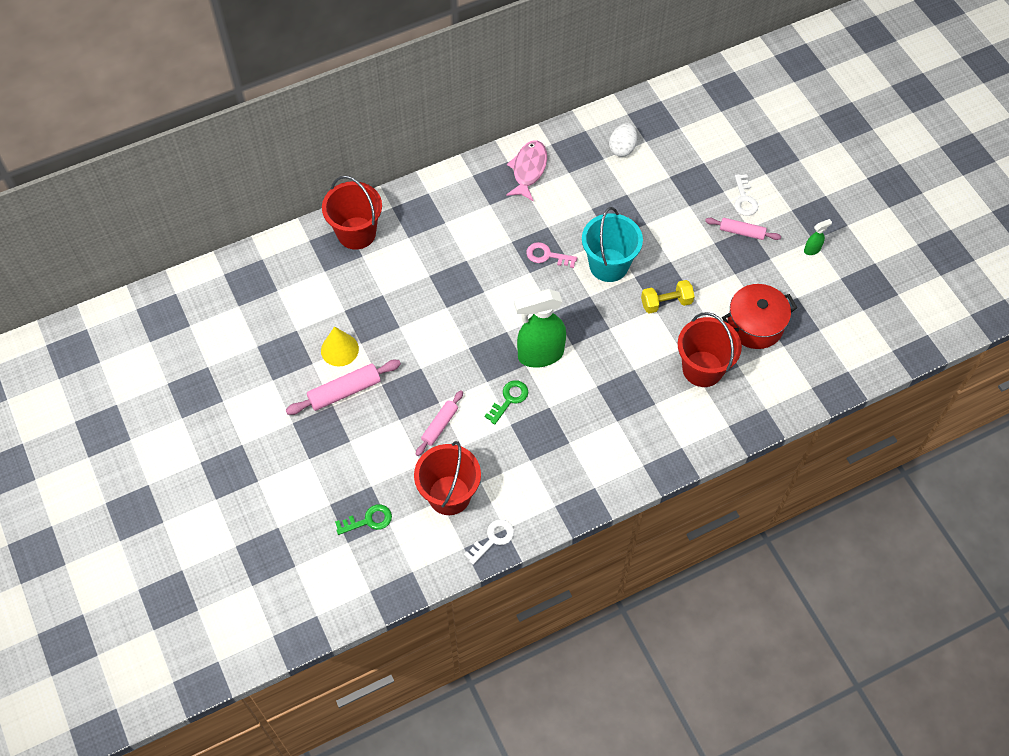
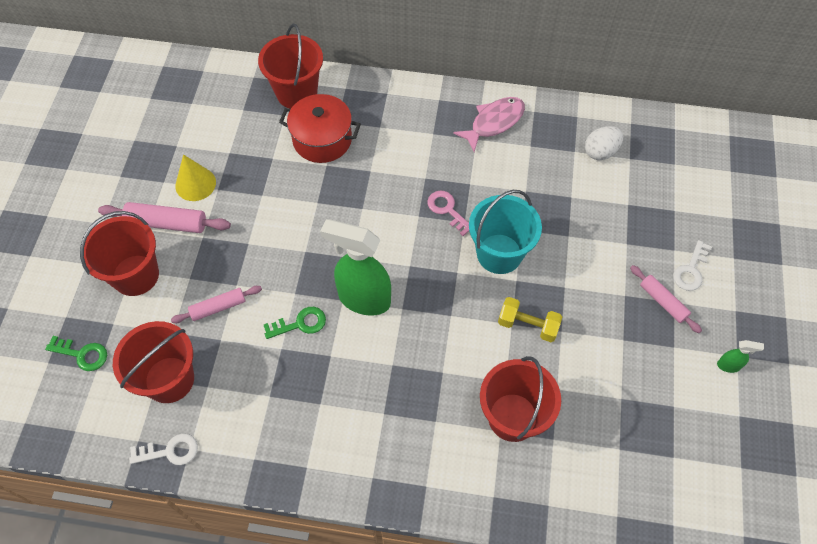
camera: 35 degrees right, 0 degrees up
red pot [722,284,797,349] -> red pot moved to [279,94,361,163]
none -> red bucket [80,211,159,296]

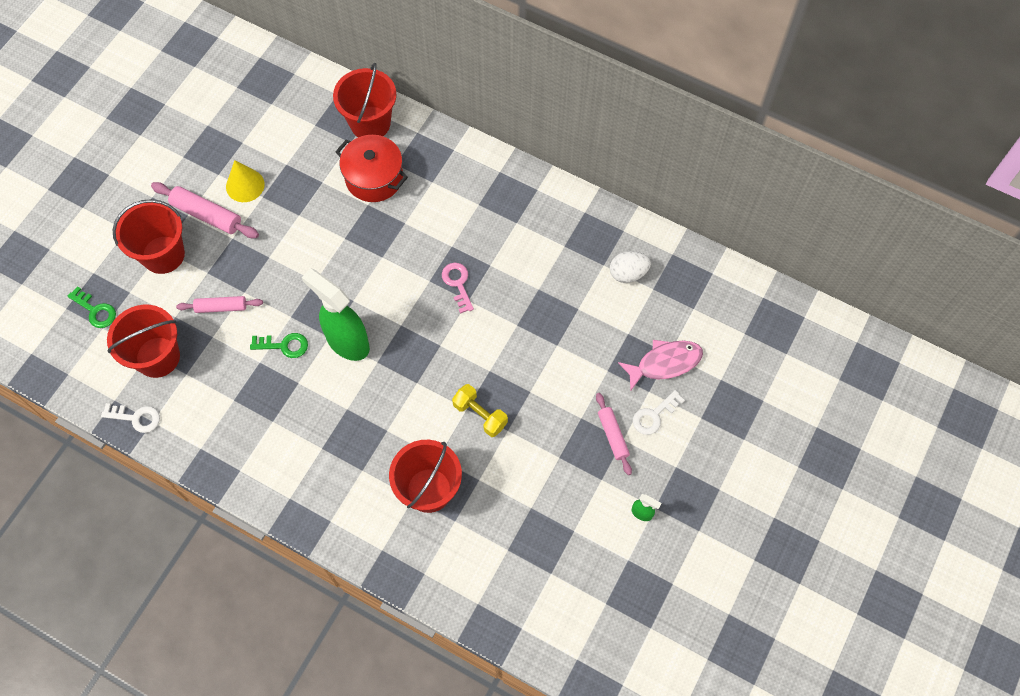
camera: 20 degrees right, 5 degrees up
pink fish [453,97,525,152] -> pink fish moved to [618,340,703,392]
turquoise bucket [469,190,542,274] -> none

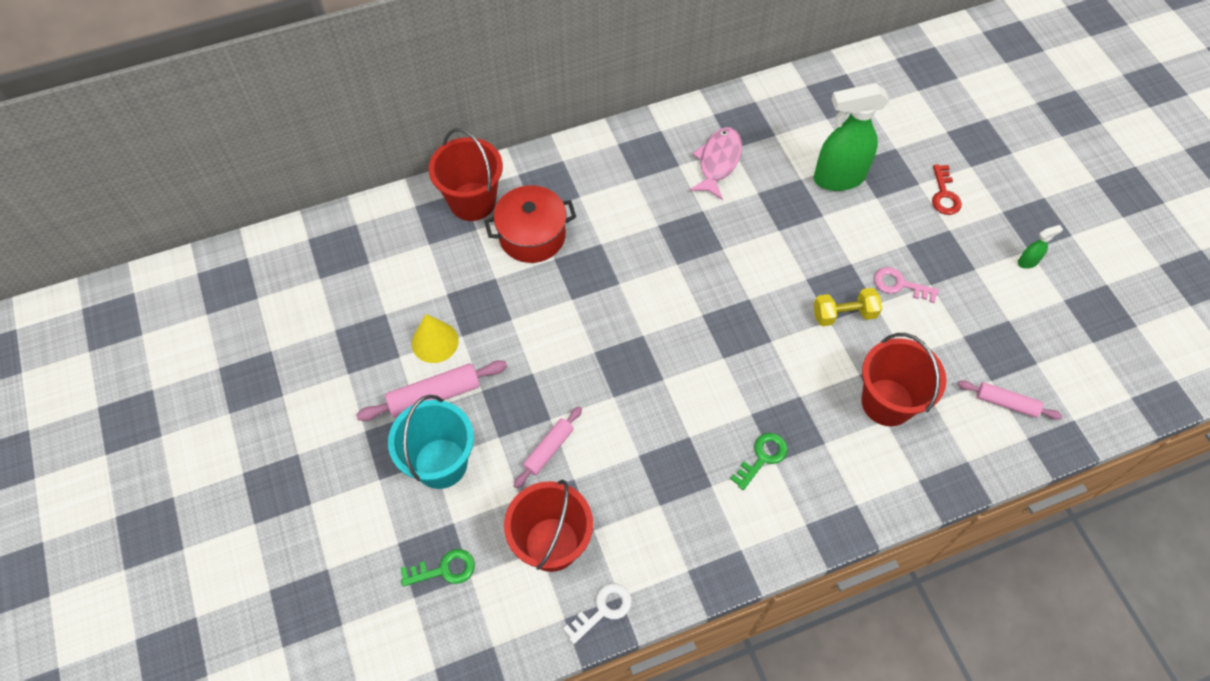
camera: 50 degrees left, 5 degrees down
red bucket [113,199,185,274] -> turquoise bucket [388,395,474,489]
green key [250,333,308,358] -> green key moved to [730,433,788,490]
green spray bottle [302,269,370,361] -> green spray bottle moved to [814,83,889,191]
pink key [442,263,474,314] -> pink key moved to [874,267,939,303]
pink rolling pin [596,393,632,475] -> pink rolling pin moved to [958,380,1063,420]
white egg [610,251,651,283] -> none
pink fish [618,340,703,392] -> pink fish moved to [690,127,742,200]
white key [633,390,685,435] -> red key [932,164,962,215]

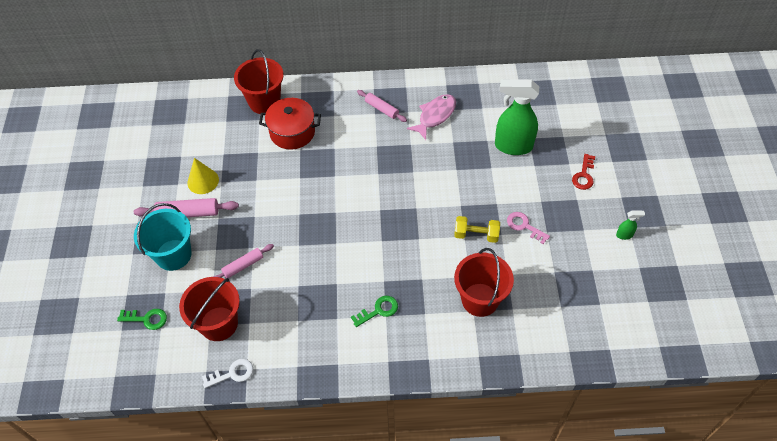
camera: 20 degrees right, 5 degrees down
pink rolling pin [958,380,1063,420] -> pink rolling pin moved to [357,90,407,122]

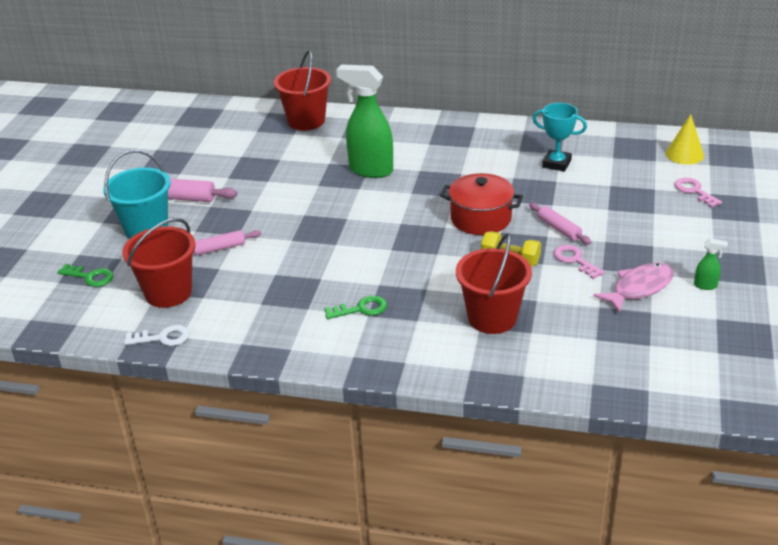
camera: 15 degrees right, 20 degrees down
yellow cone [187,158,219,194] -> yellow cone moved to [666,114,704,165]
red pot [259,98,321,150] -> red pot moved to [440,173,523,235]
pink rolling pin [357,90,407,122] -> pink rolling pin moved to [529,203,592,245]
pink fish [407,94,456,140] -> pink fish moved to [593,263,674,313]
green spray bottle [495,79,539,155] -> green spray bottle moved to [336,64,393,178]
red key [572,154,595,190] -> none
none -> turquoise trophy [532,103,587,172]
none -> pink key [674,178,722,208]

